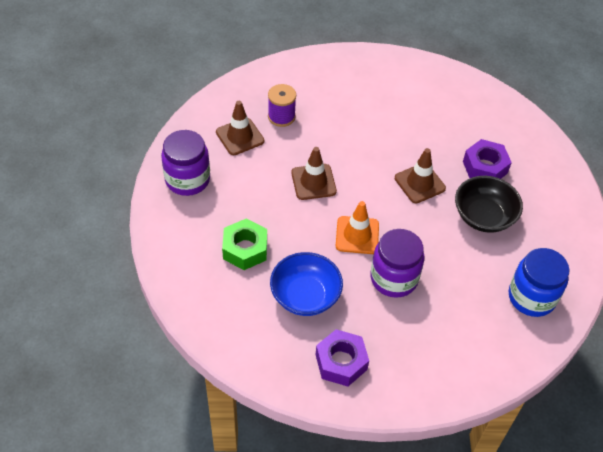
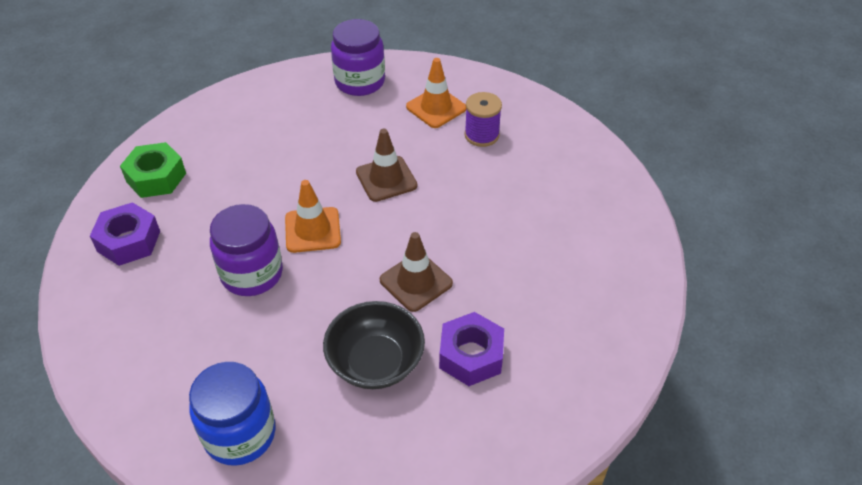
camera: 80 degrees right, 5 degrees down
brown traffic cone [216,101,264,155] -> orange traffic cone [406,58,466,128]
green nut [222,219,267,270] -> green nut moved to [120,142,186,198]
blue bowl [270,252,343,316] -> none

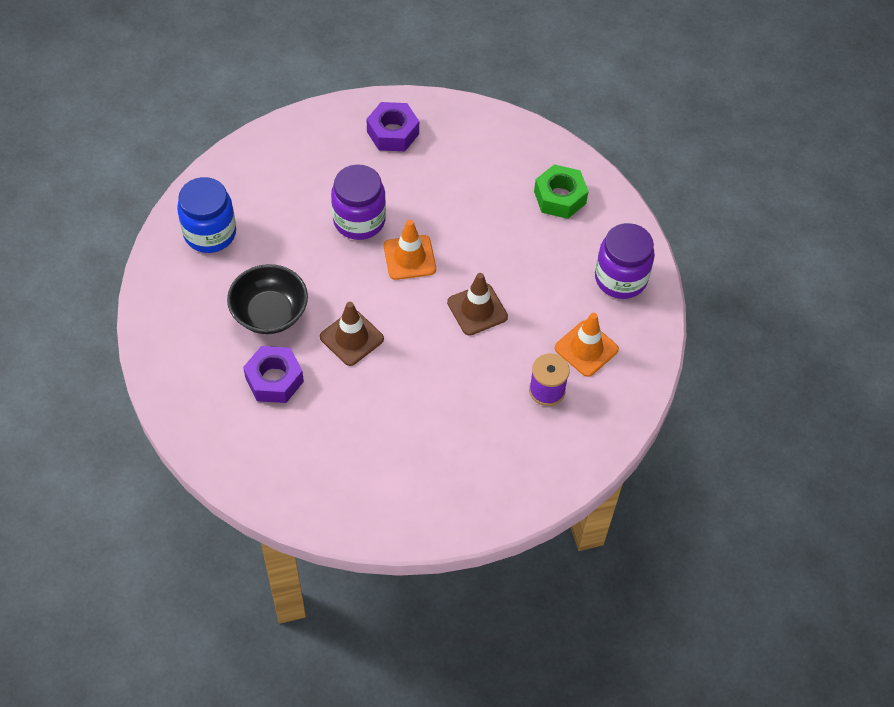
camera: 85 degrees right, 10 degrees up
green nut [120,142,186,198] -> green nut moved to [534,164,589,219]

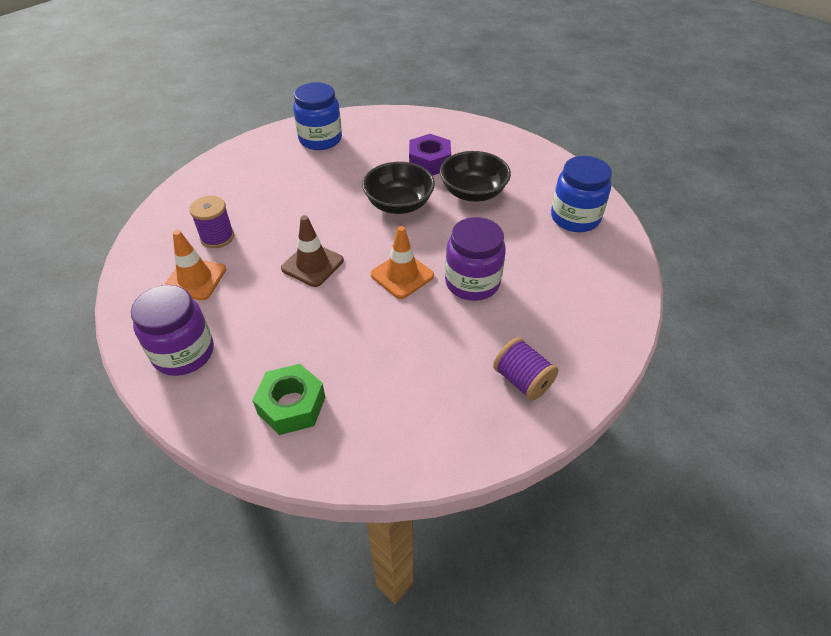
camera: 150 degrees right, 10 degrees down
brown traffic cone [320,302,384,366] -> black bowl [362,162,435,214]
purple nut [366,102,419,151] -> purple spool [493,337,558,401]
none -> blue jar [293,82,342,150]

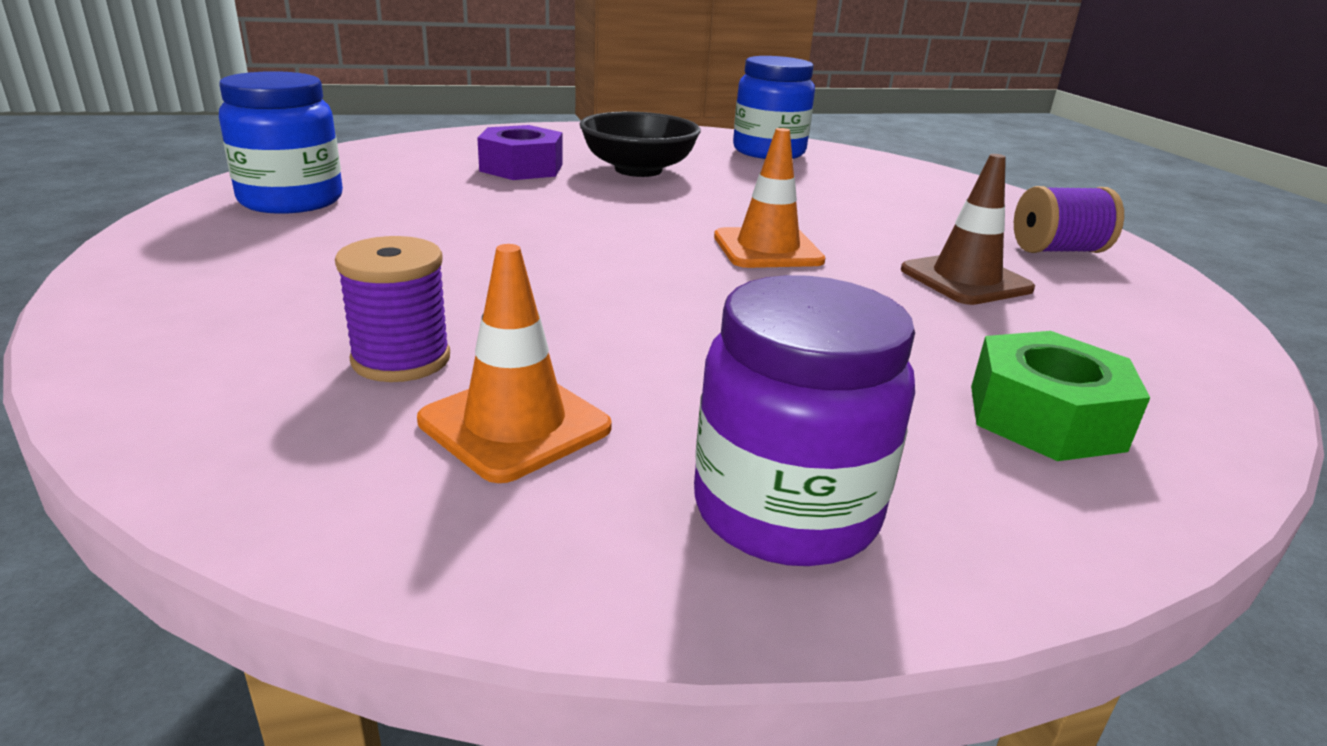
camera: 60 degrees left, 20 degrees down
brown traffic cone [281,215,344,287] -> brown traffic cone moved to [901,154,1035,305]
black bowl [362,162,435,214] -> none
purple jar [445,217,506,301] -> none

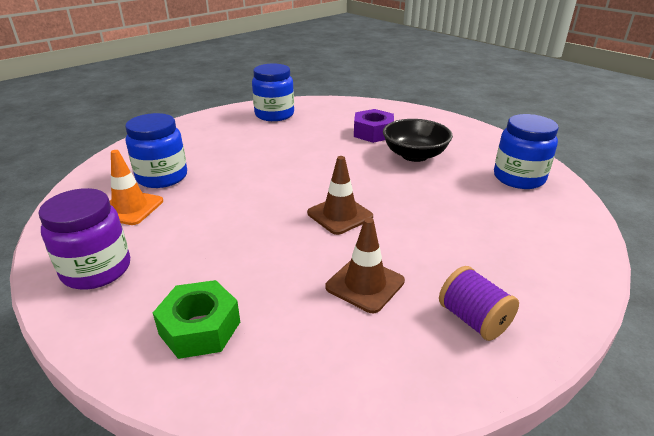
camera: 65 degrees right, 5 degrees up
purple spool [335,236,450,382] -> blue jar [125,113,187,188]
orange traffic cone [714,128,826,268] -> brown traffic cone [307,156,373,235]

